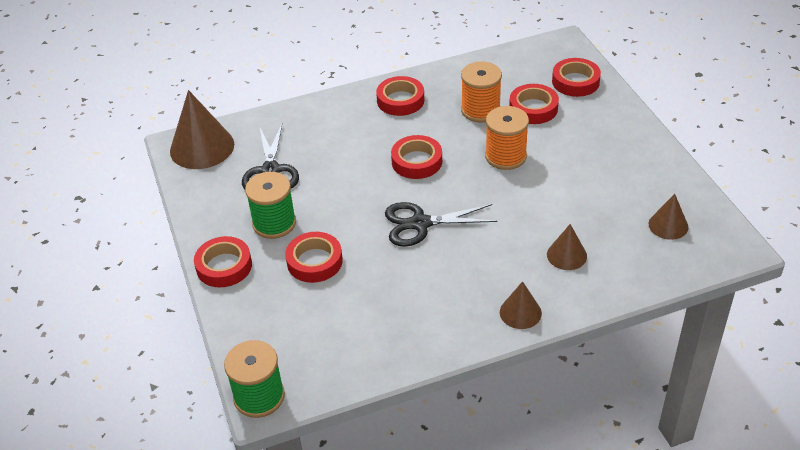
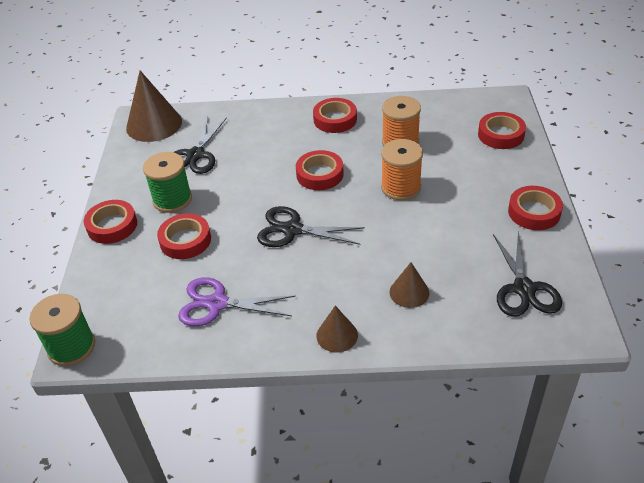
camera: 20 degrees right, 0 degrees up
red tape [509,84,559,124] -> red tape moved to [508,186,563,230]
brown cone [648,194,688,240] -> black scissors [493,231,562,317]
none -> purple scissors [178,277,296,326]

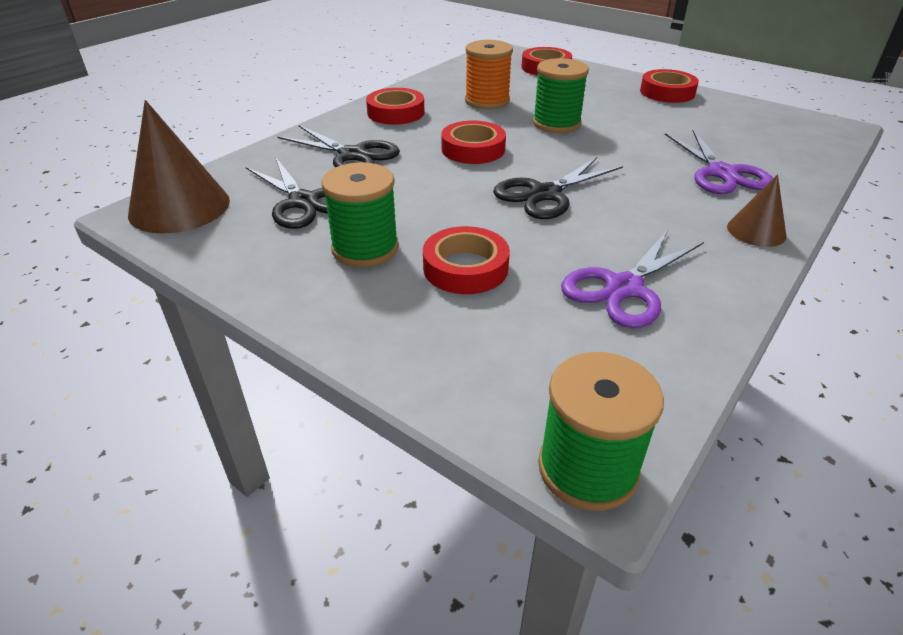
camera: 55 degrees left, 5 degrees down
red tape [84,200,137,244] -> none
orange spool [381,139,423,201] -> green spool [533,58,589,133]
brown cone [390,262,430,308] -> purple scissors [665,130,773,194]
black scissors [493,231,562,317] -> black scissors moved to [277,125,400,167]

